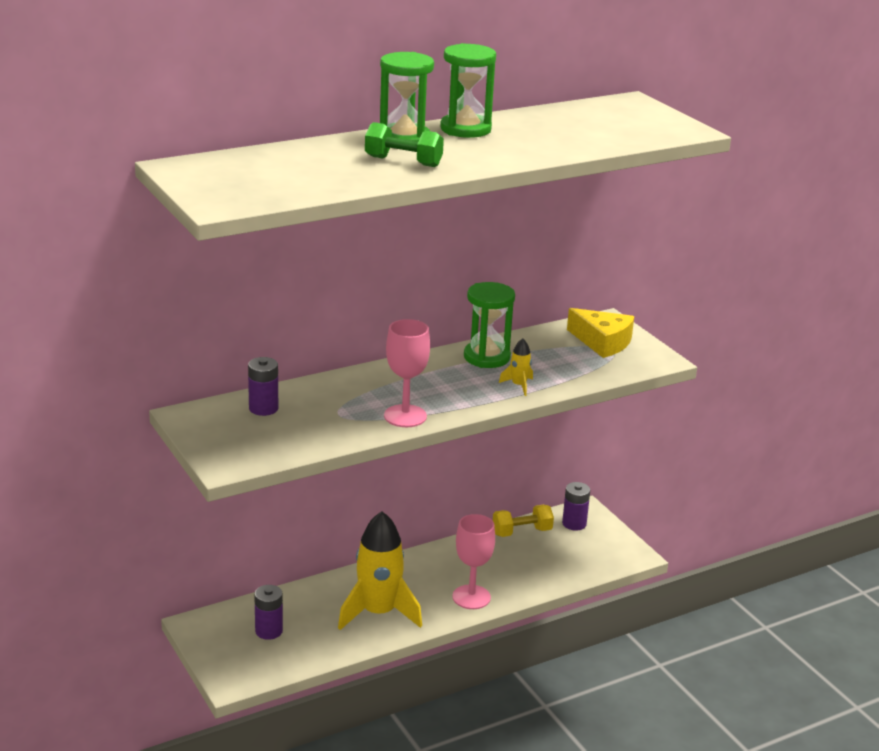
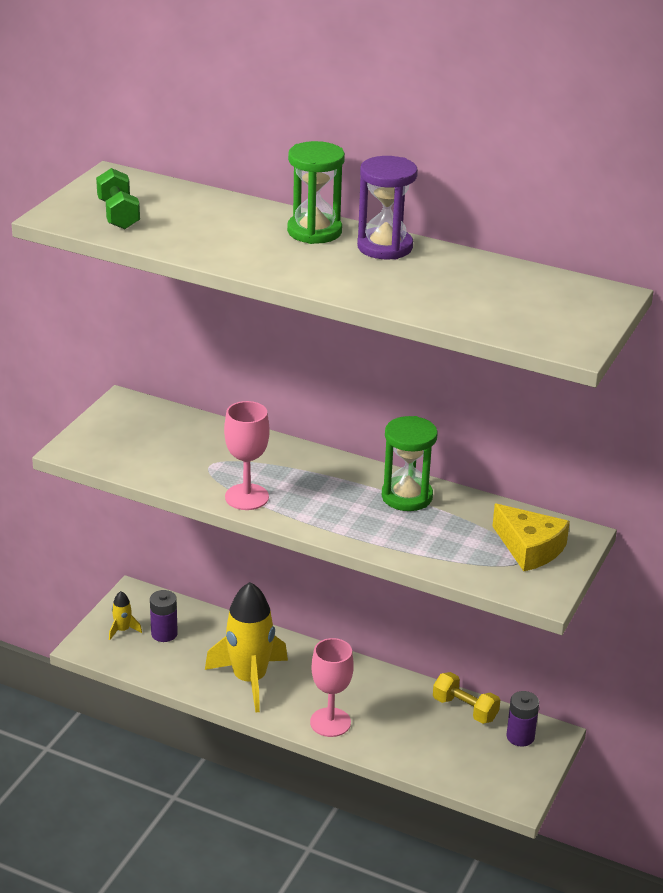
camera: 55 degrees right, 5 degrees up
purple battery [248,357,278,416] -> none
green dumbbell [365,122,444,167] -> green dumbbell moved to [96,168,140,229]
green hourglass [440,43,496,138] -> purple hourglass [357,156,418,259]
yellow rocket [499,338,533,396] -> yellow rocket moved to [109,591,142,640]
yellow cheese [567,308,634,358] -> yellow cheese turned 45 degrees counterclockwise [493,504,570,571]

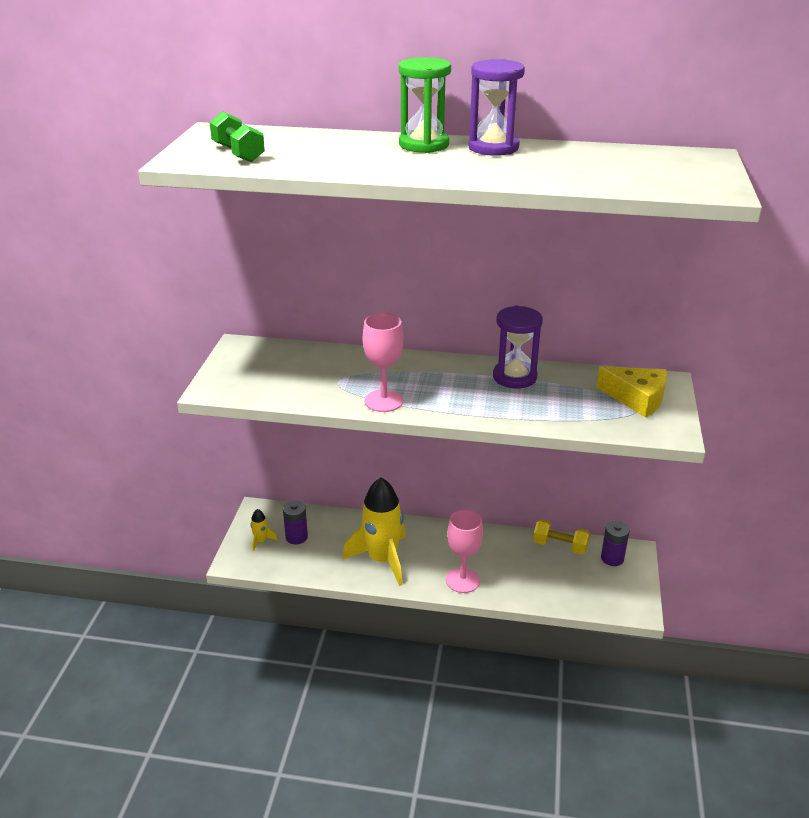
camera: 15 degrees left, 0 degrees up
green hourglass [382,416,438,511] -> purple hourglass [493,306,543,389]

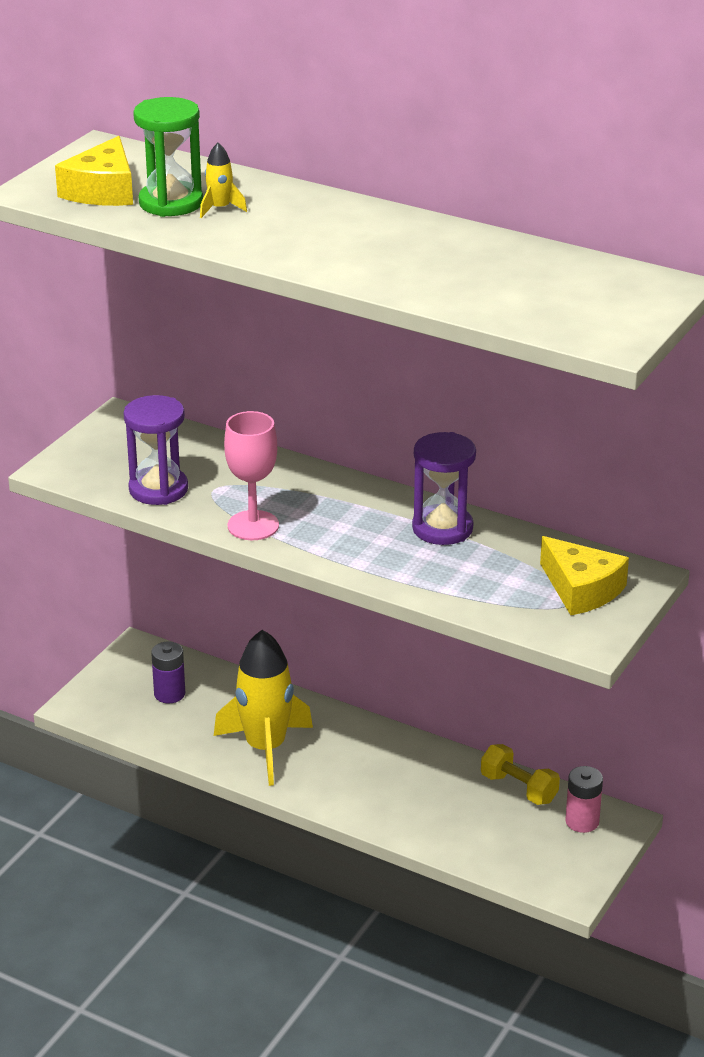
camera: 20 degrees right, 0 degrees up
green dumbbell [209,111,265,162] -> yellow cheese [55,136,133,206]
yellow rocket [250,509,278,552] -> yellow rocket moved to [200,143,247,218]
green hourglass [399,57,451,153] -> green hourglass moved to [133,97,203,217]
pink goblet [446,510,483,593] -> none
purple hourglass [468,59,525,156] -> purple hourglass moved to [123,395,188,505]
purple battery [601,521,629,566] -> pink battery [565,766,603,833]

